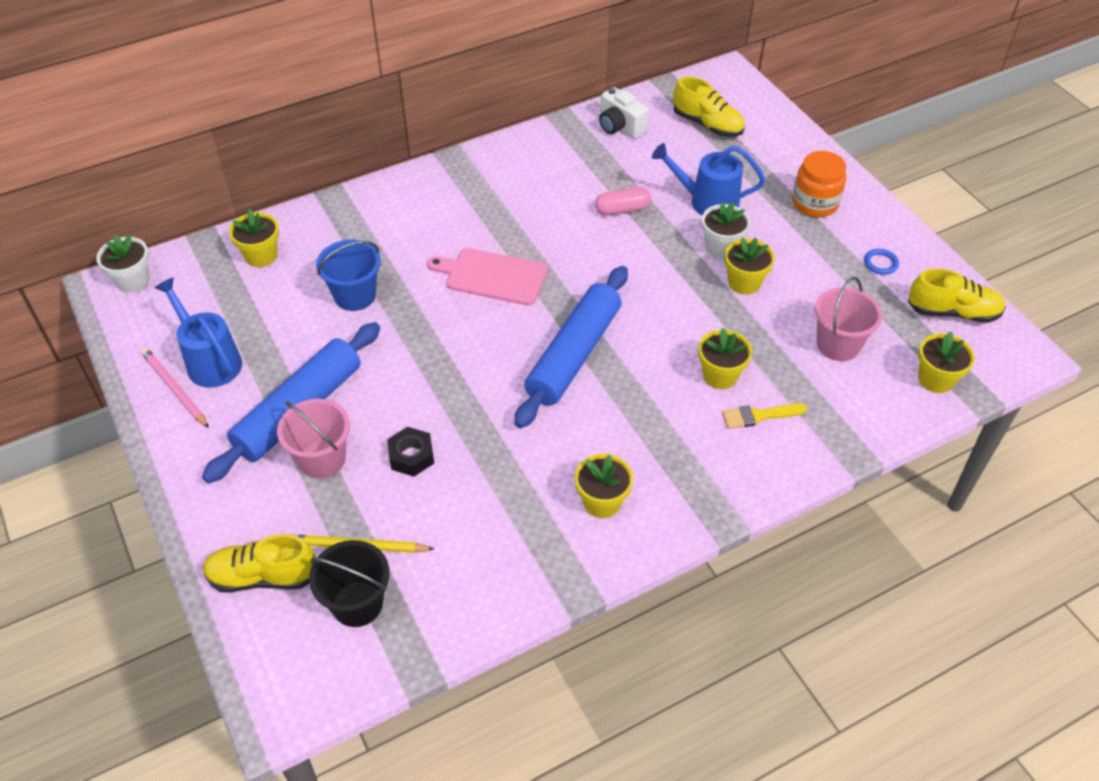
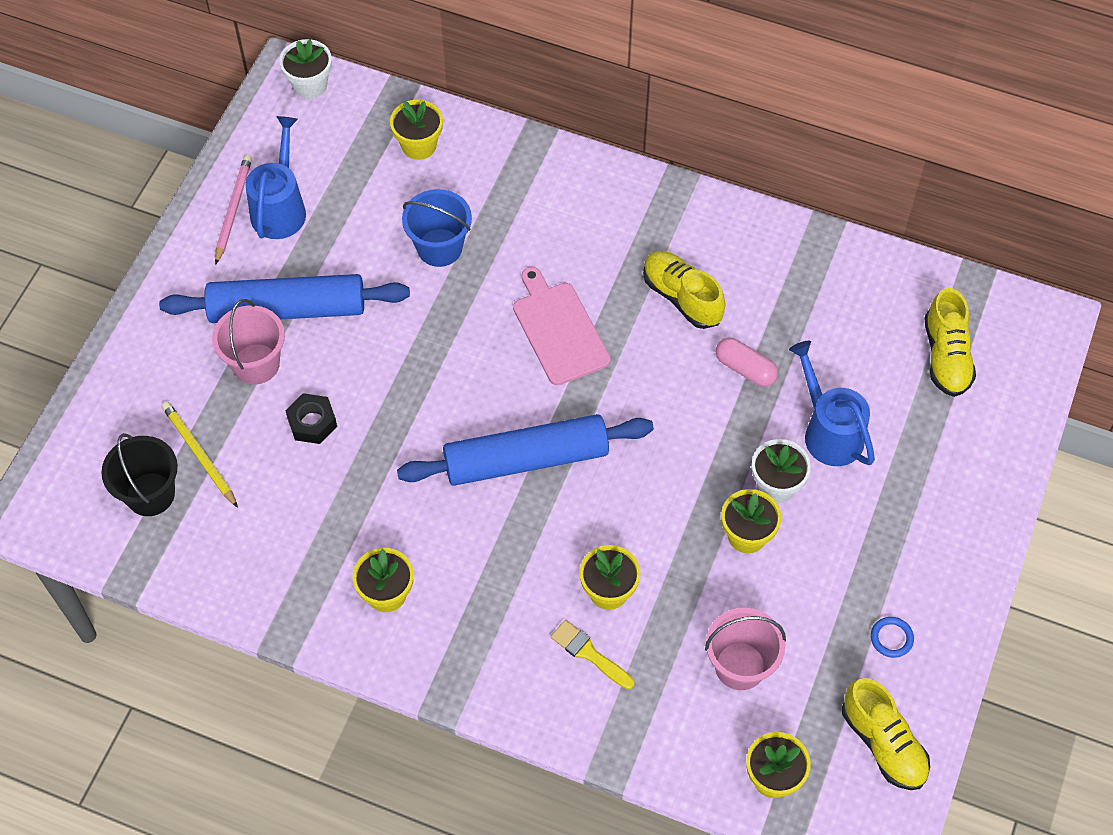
camera: 50 degrees right, 10 degrees up
yellow shoe [203,534,316,593] -> yellow shoe moved to [643,251,725,329]
white camera [599,87,649,139] -> none
orange jar [792,151,846,217] -> none

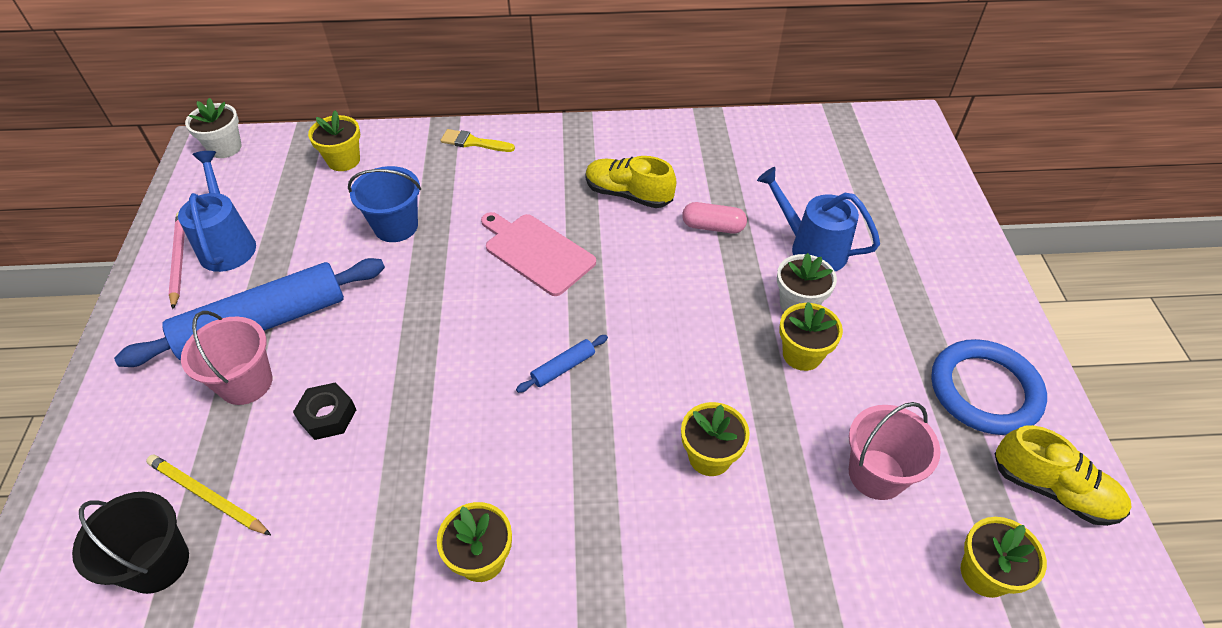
camera: 25 degrees left, 10 degrees down
blue rolling pin [397,414,654,486] -> blue rolling pin [516,335,608,393], size x0.40
yellow brush [551,620,634,689] -> yellow brush moved to [440,129,515,152]
blue ring [871,617,914,658] -> blue ring [931,339,1047,435], size x2.49
yellow shoe [924,288,976,397] -> none

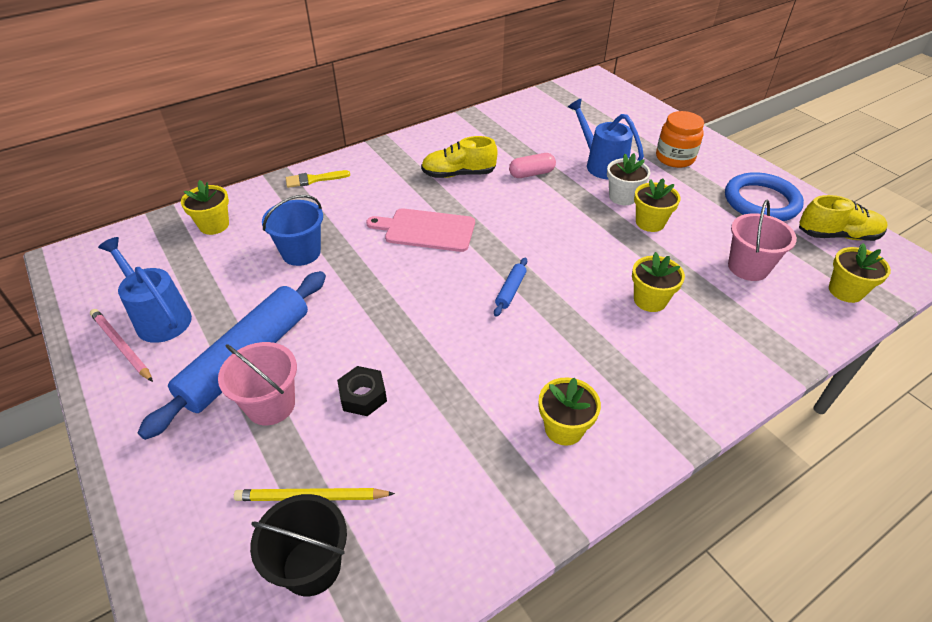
camera: 30 degrees left, 5 degrees down
white flower pot [185,98,242,158] -> none
blue watering can [757,167,880,271] -> blue watering can turned 45 degrees clockwise [568,98,644,179]
none -> orange jar [656,111,704,168]

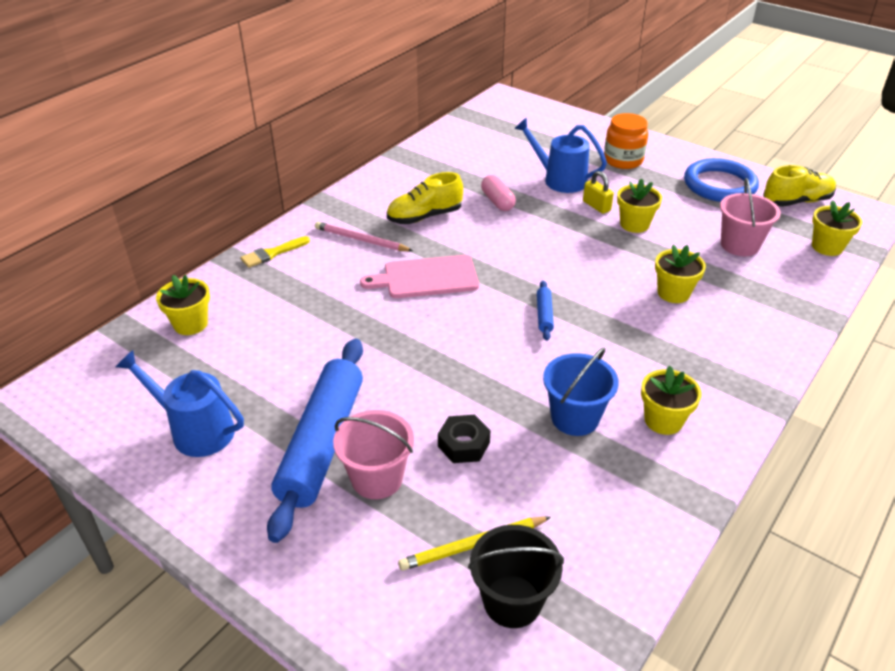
camera: 20 degrees left, 5 degrees down
pink pencil [90,309,153,382] -> pink pencil moved to [315,222,413,251]
blue bucket [262,195,323,266] -> blue bucket moved to [543,348,619,436]
pink capsule [509,153,556,178] -> pink capsule turned 75 degrees counterclockwise [481,175,516,211]
white flower pot [607,153,651,205] -> yellow padlock [583,171,614,214]

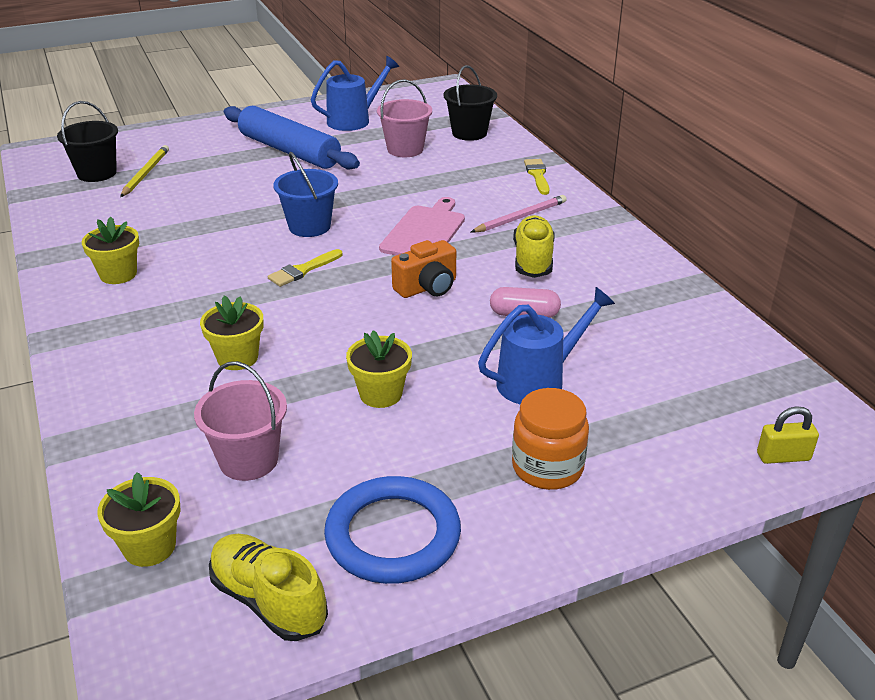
camera: 120 degrees right, 5 degrees down
yellow flower pot [156,275,210,335] -> black bucket [444,65,497,141]
pink bucket [333,410,414,499] -> pink bucket moved to [377,79,432,157]
black nut [438,415,490,463] -> none
blue rolling pin [537,281,554,341] -> yellow brush [268,249,342,287]
blue bucket [543,348,619,436] -> blue bucket moved to [273,152,338,237]
yellow padlock [583,171,614,214] -> yellow padlock moved to [757,406,819,464]
yellow shoe [763,165,836,207] -> yellow shoe turned 120 degrees clockwise [209,534,328,641]
none -> orange camera [391,240,456,298]

